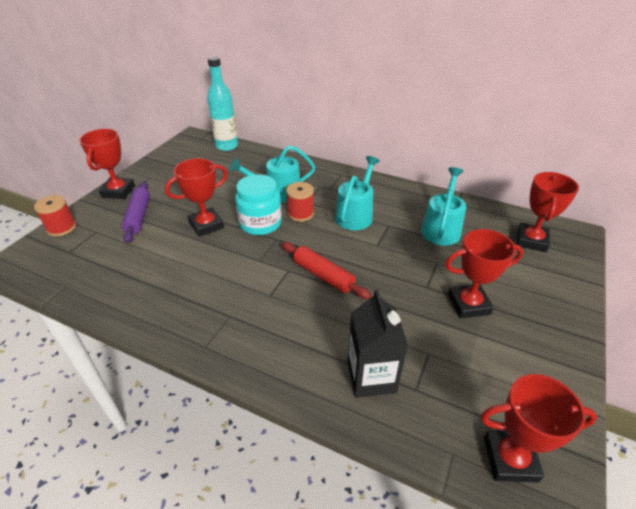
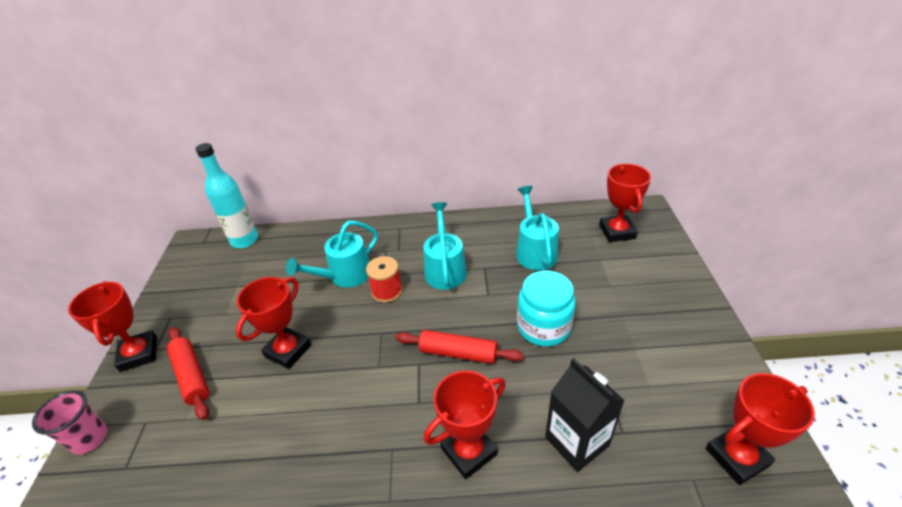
camera: 25 degrees left, 0 degrees up
red spool [34,195,76,237] -> pink cup [32,390,108,455]
purple rolling pin [122,181,150,243] -> red rolling pin [167,327,209,420]
turquoise jar [235,174,282,235] -> turquoise jar moved to [517,271,576,346]
red trophy [445,229,523,318] -> red trophy moved to [424,370,506,479]

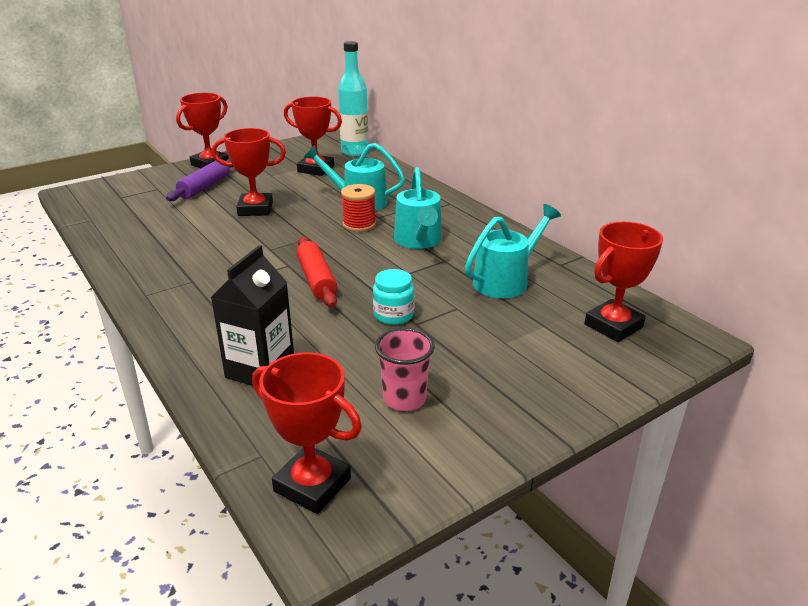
camera: 55 degrees right, 10 degrees down
pink cup [32,390,108,455] -> pink cup moved to [375,328,435,411]
red rolling pin [167,327,209,420] -> purple rolling pin [166,159,233,201]
turquoise watering can [423,202,467,290] -> turquoise watering can turned 120 degrees clockwise [394,167,442,249]
red trophy [424,370,506,479] -> red trophy moved to [284,97,342,176]
turquoise jar [517,271,576,346] -> turquoise jar [373,269,414,325], size x0.62

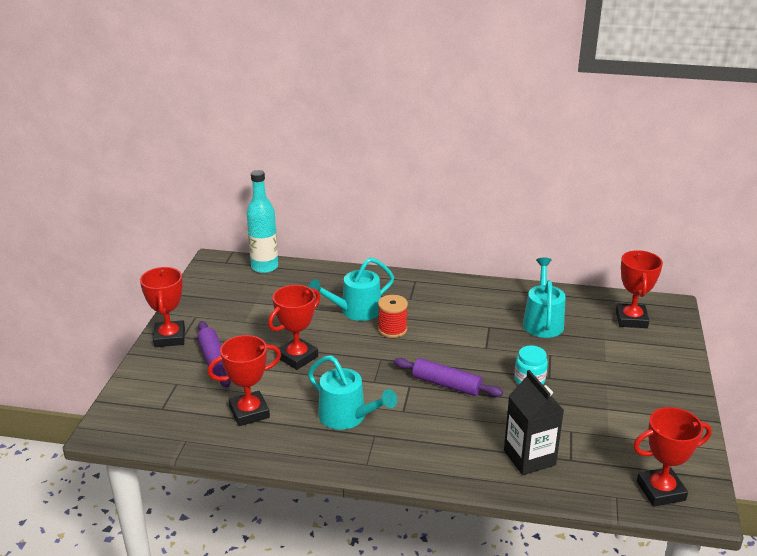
camera: 45 degrees left, 0 degrees up
red trophy [284,97,342,176] -> red trophy moved to [207,335,281,426]
red rolling pin [296,236,337,308] -> purple rolling pin [393,358,503,397]
pink cup [375,328,435,411] -> none
turquoise watering can [394,167,442,249] -> turquoise watering can moved to [308,355,397,430]

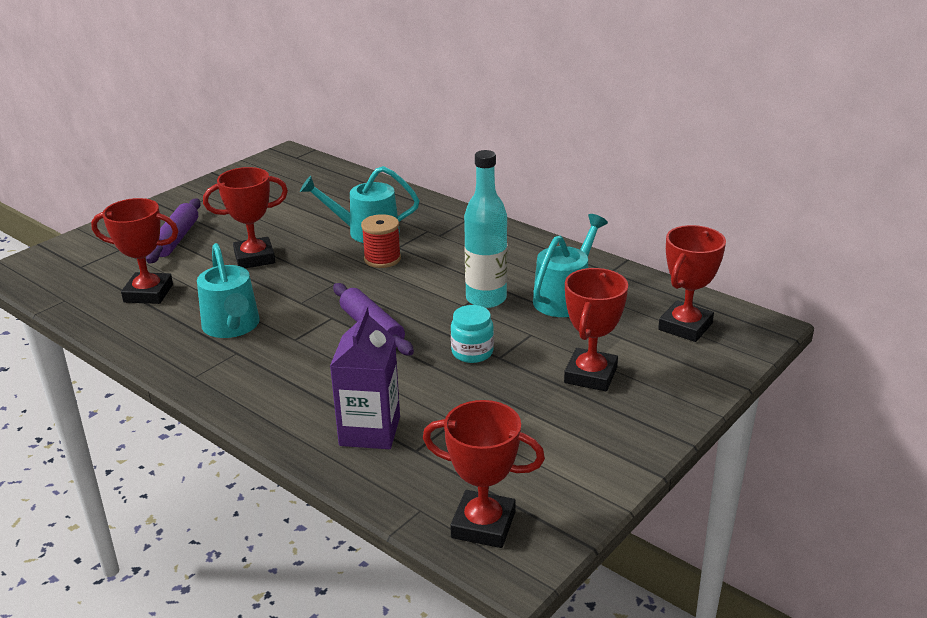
camera: 30 degrees right, 0 degrees up
red trophy [140,267,185,347] -> red trophy moved to [564,268,628,391]
turquoise bottle [247,170,278,273] -> turquoise bottle moved to [464,150,507,308]
black carton [504,370,564,475] -> purple carton [330,306,400,449]

